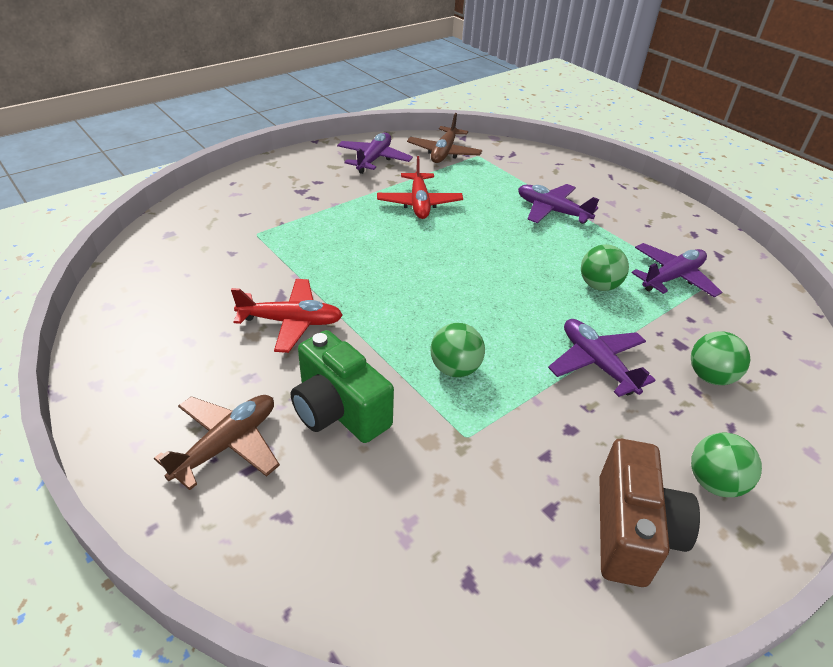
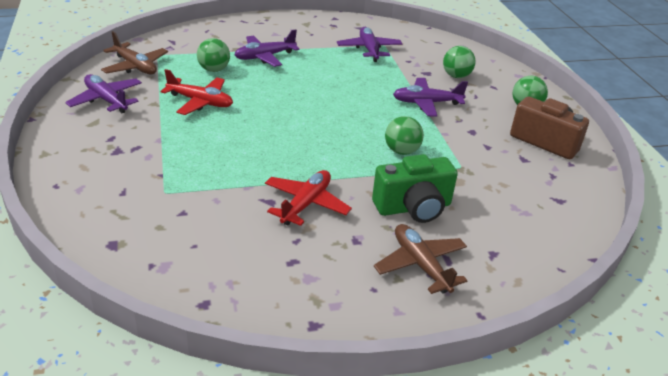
camera: 65 degrees left, 5 degrees down
green ball [581,244,629,291] -> green ball moved to [197,38,230,72]

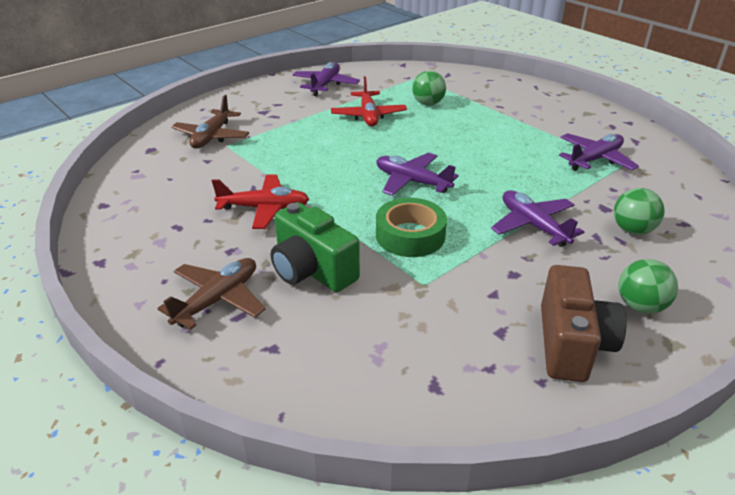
camera: 65 degrees right, 0 degrees up
brown plane [101,31,168,75] -> brown plane moved to [172,95,249,149]
purple plane [234,29,300,67] -> purple plane moved to [376,153,459,196]
green ball [385,116,424,155] -> green tape [376,198,447,257]

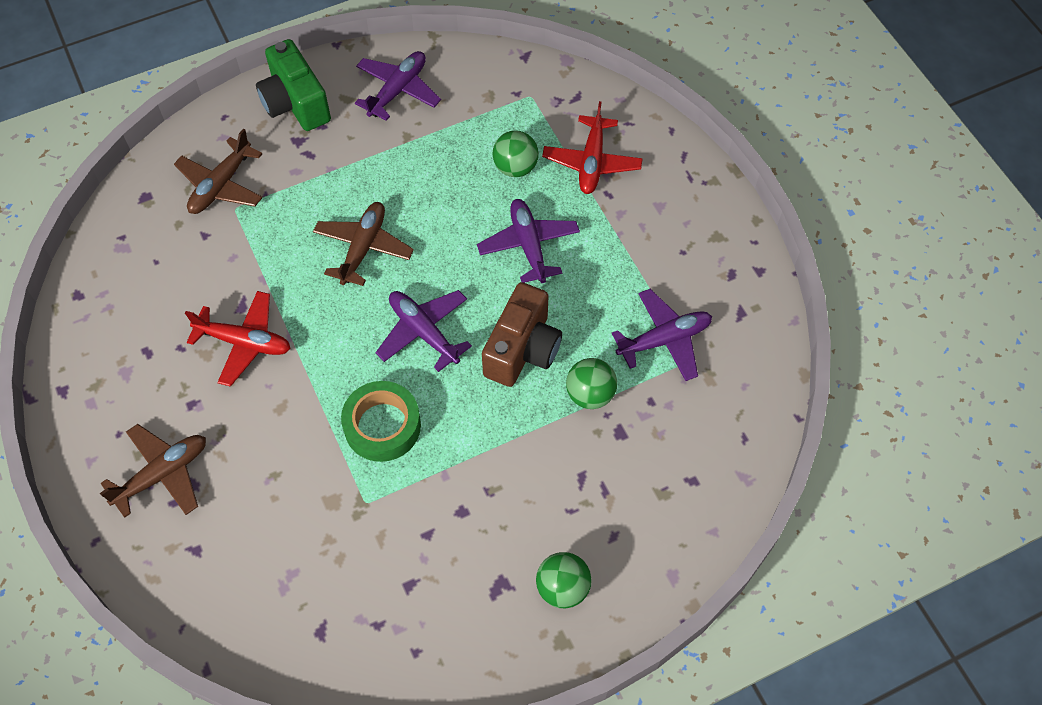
camera: 15 degrees right, 25 degrees up
green camera [271,202,360,292] -> green camera moved to [256,39,331,131]
red plane [331,76,407,126] -> red plane moved to [542,101,643,194]
purple plane [491,190,584,247] -> purple plane moved to [477,199,580,283]
brown camera [541,265,627,382] -> brown camera moved to [482,282,562,387]
green ball [614,188,665,235] -> green ball moved to [566,358,617,409]
none -> brown plane [313,202,414,286]

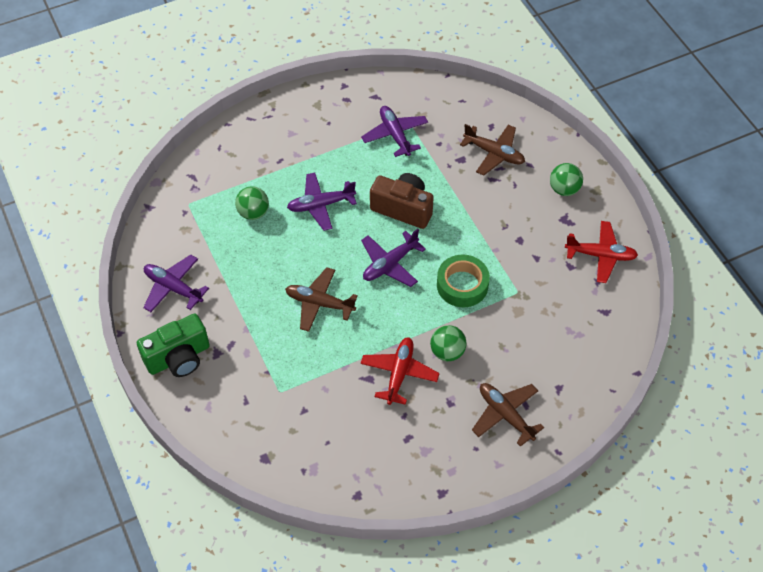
camera: 90 degrees left, 5 degrees down
brown plane [174,129,263,214] -> brown plane moved to [460,124,525,176]
red plane [542,101,643,194] -> red plane moved to [565,221,638,283]
green ball [566,358,617,409] -> green ball moved to [430,325,467,361]

